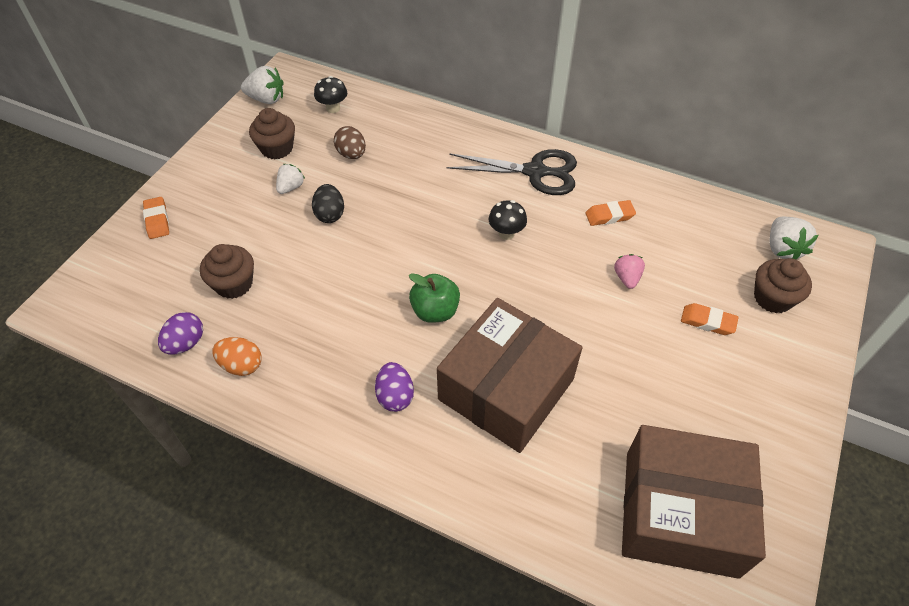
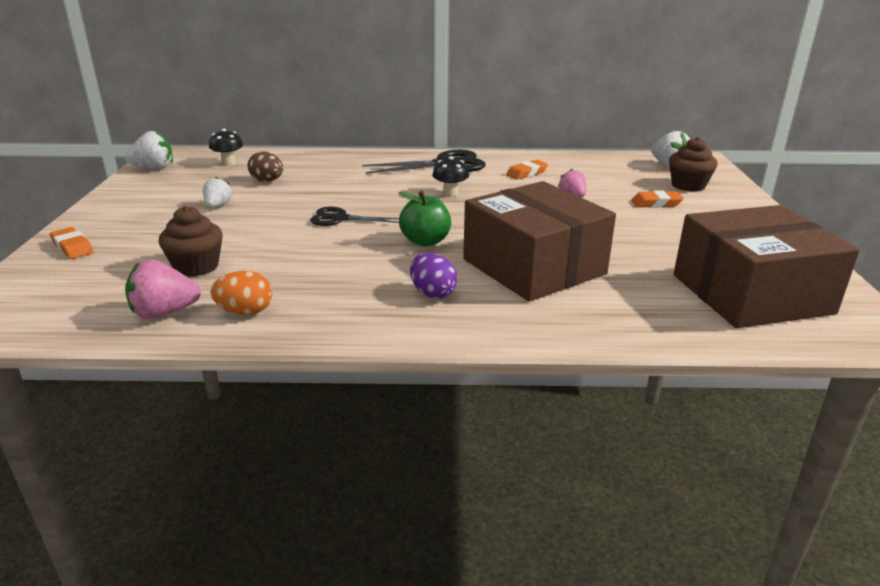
camera: 25 degrees left, 25 degrees down
purple egg [158,312,203,355] -> pink strawberry [125,260,201,319]
brown cupcake [249,108,295,159] -> none
black egg [312,184,344,223] -> none
brown box [437,298,582,453] -> brown box turned 45 degrees counterclockwise [463,181,616,301]
none -> black scissors [310,207,399,226]

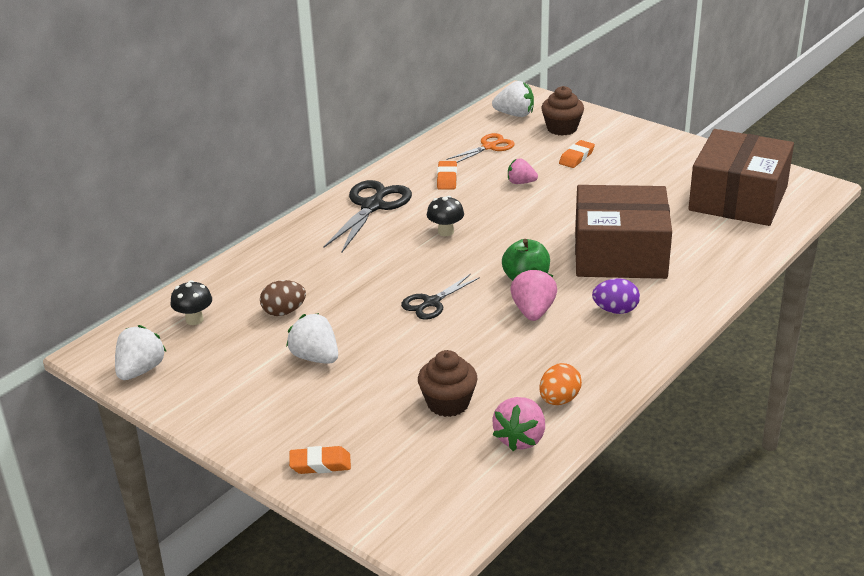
camera: 50 degrees left, 5 degrees up
white strawberry [203,177,232,208] -> white strawberry [286,313,338,364], size x1.51
none -> orange scissors [446,133,515,163]
none -> pink strawberry [511,268,557,321]

